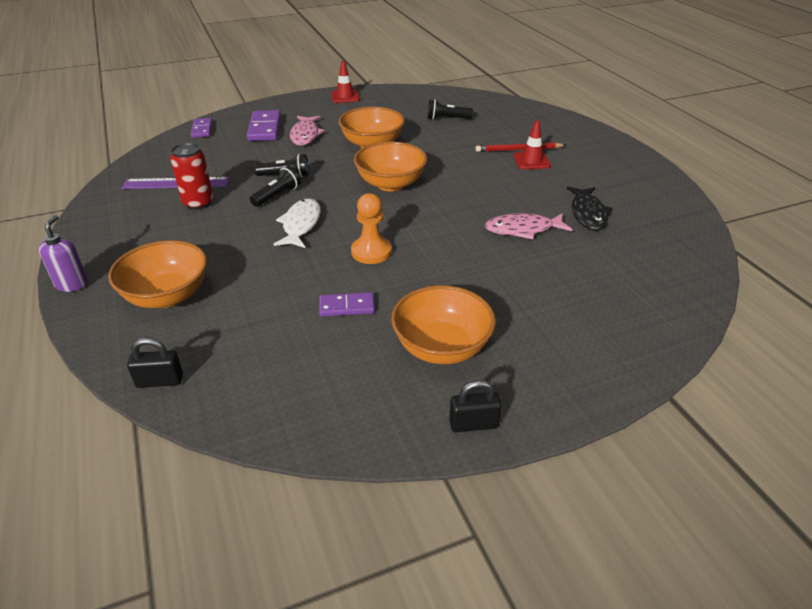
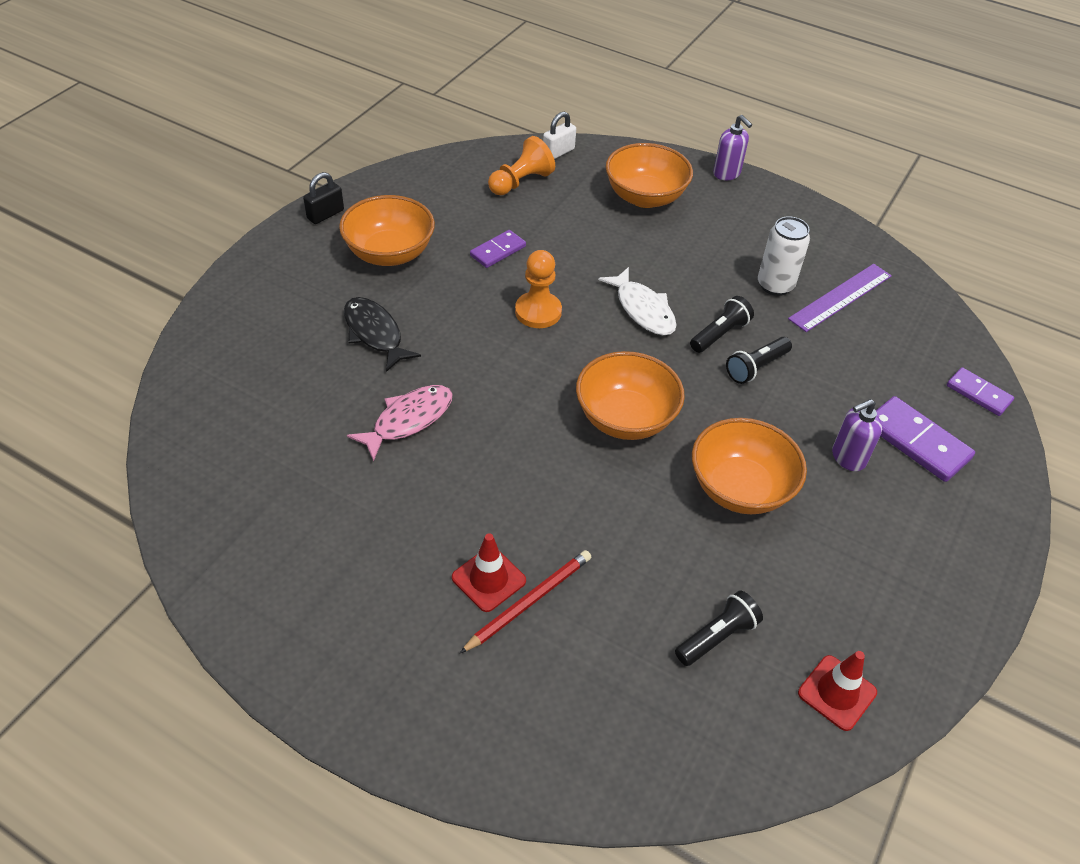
camera: 140 degrees right, 10 degrees up
black padlock [127,338,183,388] -> white padlock [543,112,576,159]
red can [170,143,213,210] -> white can [758,216,810,296]
black flashlight [250,166,301,207] -> black flashlight turned 135 degrees counterclockwise [690,296,754,353]
pink fish [290,116,325,146] -> purple soap dispenser [832,399,882,471]
red traffic cone [331,61,360,103] -> red traffic cone moved to [798,651,877,731]
black fish [567,187,613,231] -> black fish moved to [344,297,421,372]
none -> orange pawn [488,136,555,195]

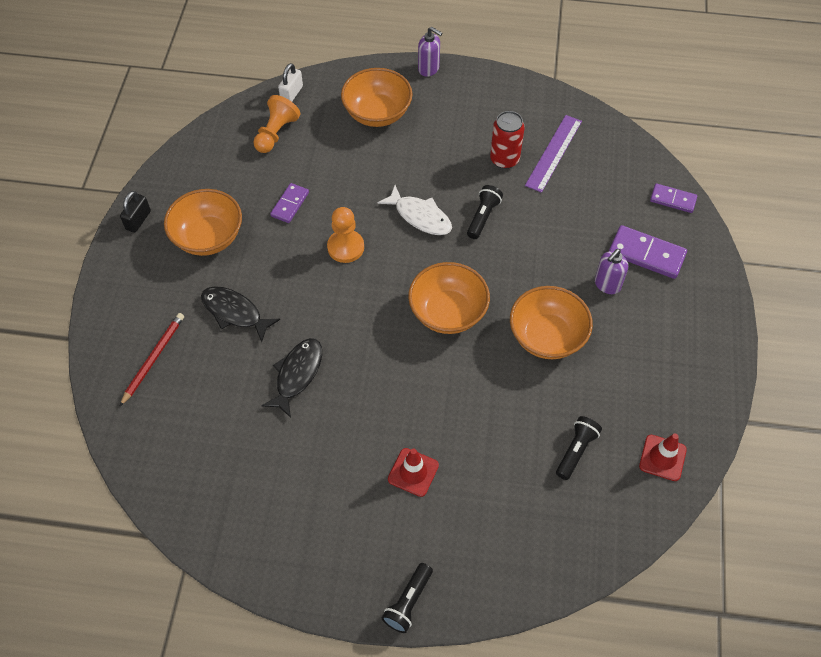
camera: 20 degrees left, 10 degrees up
pink fish [347,385,453,462] -> black fish [261,338,322,418]
red pencil [460,550,591,653] -> red pencil moved to [119,313,184,407]
black flashlight [726,337,792,384] -> black flashlight moved to [382,563,433,633]
white can [758,216,810,296] -> red can [490,111,525,169]

